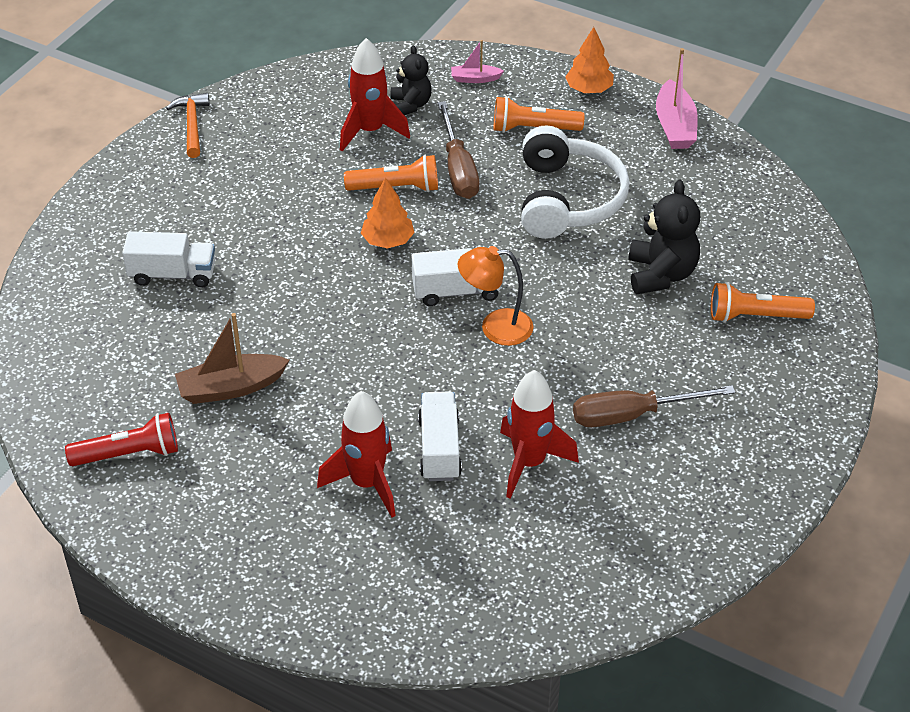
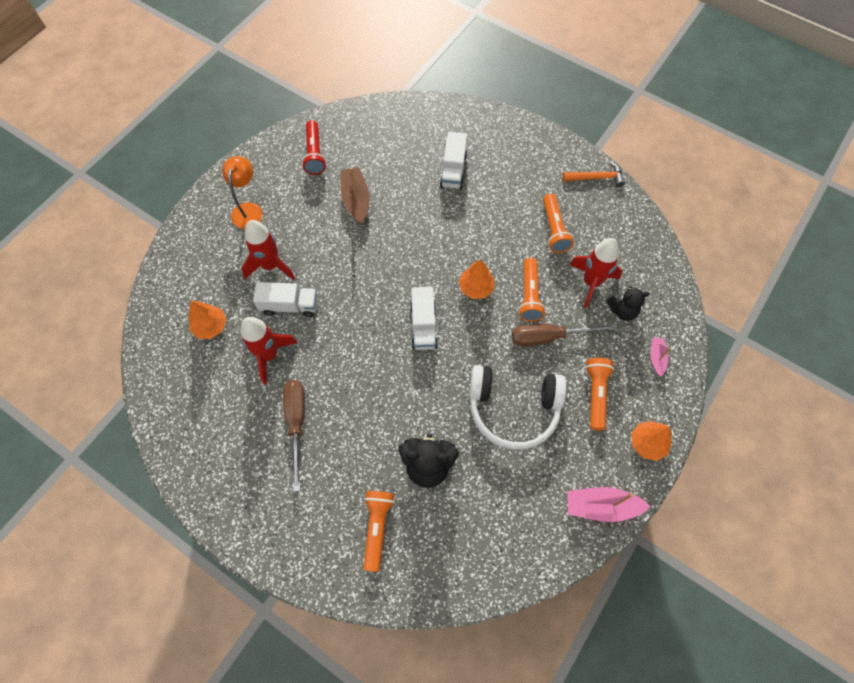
camera: 95 degrees right, 20 degrees up
orange lamp [458,246,534,346] -> orange lamp moved to [222,156,263,229]
none -> orange tree [188,301,227,339]
none -> orange flashlight [543,193,574,253]

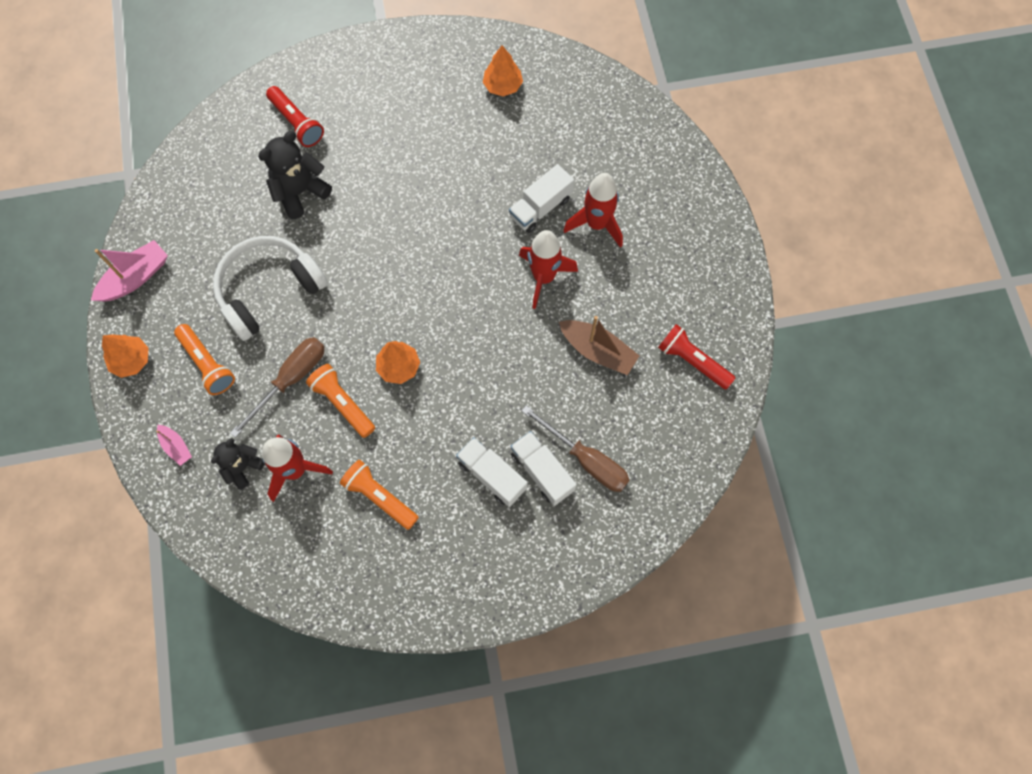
camera: 135 degrees right, 5 degrees up
orange tree [188,301,227,339] -> orange tree moved to [483,45,523,96]
orange lamp [222,156,263,229] -> none
red rocket [241,317,297,384] -> red rocket moved to [519,230,578,309]
brown screwdriver [283,380,305,492] -> brown screwdriver moved to [522,405,629,492]
orange flashlight [364,491,394,572] -> red flashlight [266,86,324,147]
white truck [410,287,438,350] -> white truck moved to [456,437,528,507]
orange hammer [563,161,625,187] -> none

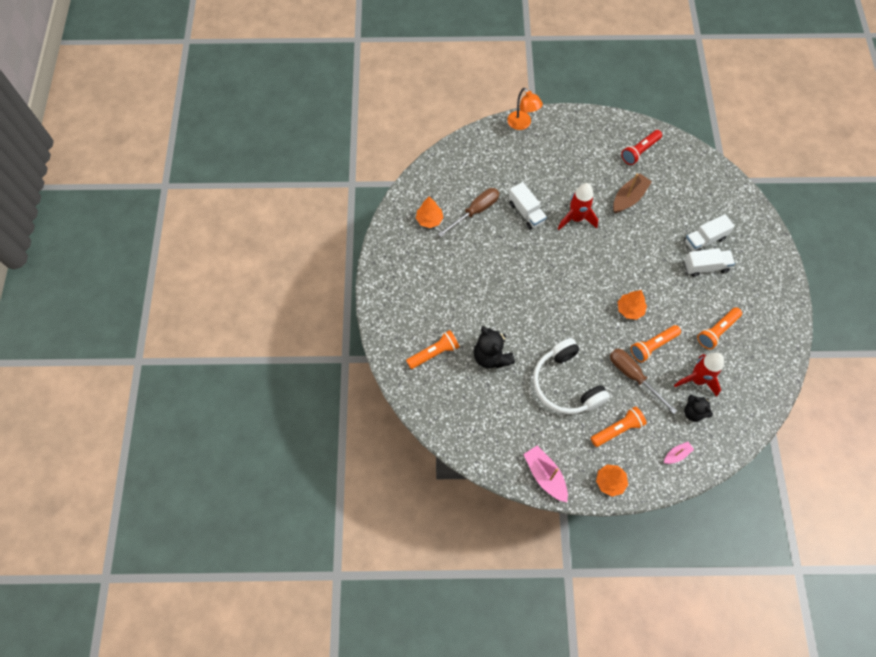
camera: 80 degrees left, 5 degrees down
red flashlight [266,86,324,147] -> orange flashlight [406,330,459,369]
white truck [456,437,528,507] -> white truck turned 150 degrees counterclockwise [684,248,735,277]
brown screwdriver [522,405,629,492] -> brown screwdriver moved to [438,188,499,237]
red rocket [563,173,623,248] -> none
none -> orange lamp [507,88,543,130]

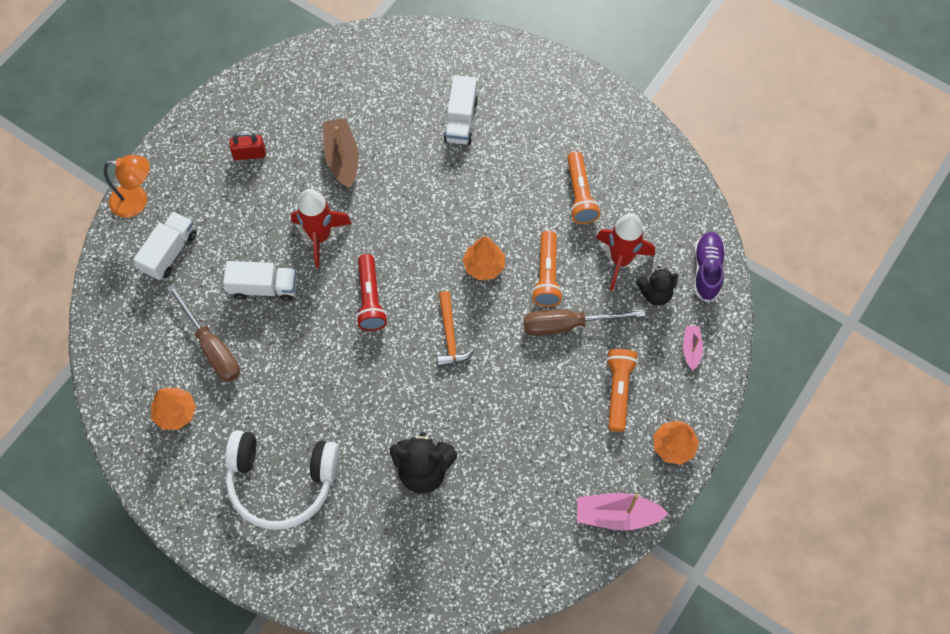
camera: 55 degrees left, 0 degrees up
orange flashlight [406,330,459,369] -> none
brown screwdriver [438,188,499,237] -> brown screwdriver turned 150 degrees clockwise [167,284,240,382]
white headphones [533,338,610,414] -> white headphones moved to [225,430,340,529]
red flashlight [621,130,662,165] -> red flashlight moved to [356,254,388,331]
white truck [684,248,735,277] -> white truck moved to [133,212,197,280]
none -> red padlock [229,131,266,161]
none -> orange hammer [437,291,474,367]
none -> purple shoe [694,232,725,302]

